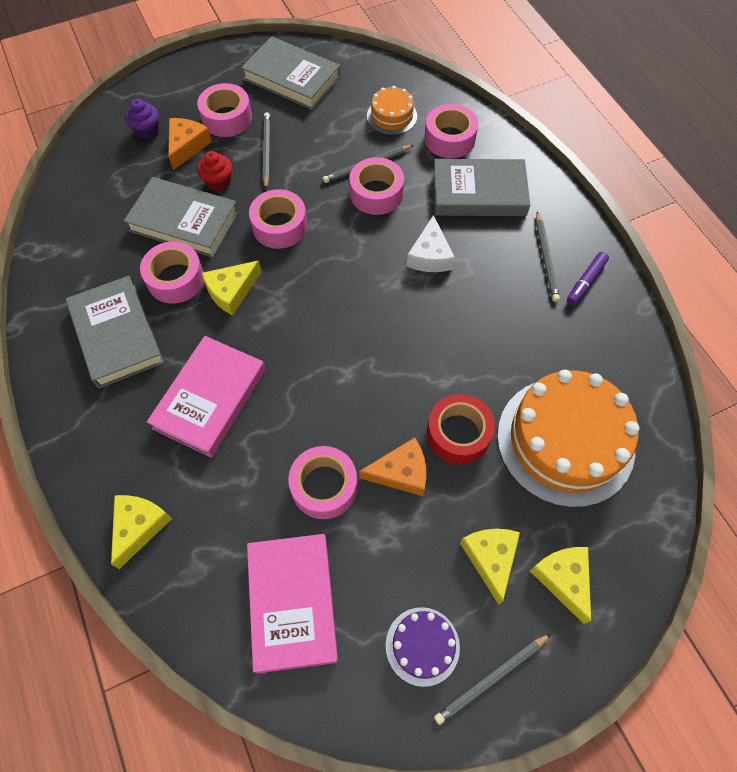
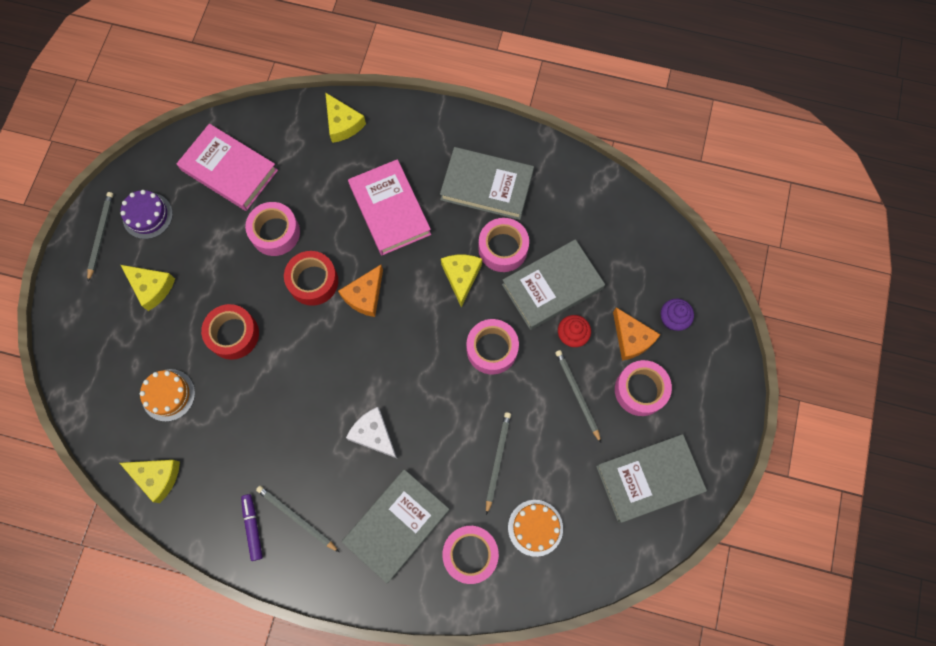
camera: 130 degrees right, 10 degrees up
grey pencil [263,112,270,189] -> grey pencil turned 150 degrees counterclockwise [555,350,601,443]
pink tape [349,157,404,215] -> none
orange cheese [359,438,426,496] -> orange cheese moved to [338,265,383,317]
orange cake [497,370,640,508] -> orange cake [140,369,195,422], size x0.48
yellow cheese [530,547,591,624] -> yellow cheese moved to [120,460,180,503]
none -> red tape [284,251,338,306]

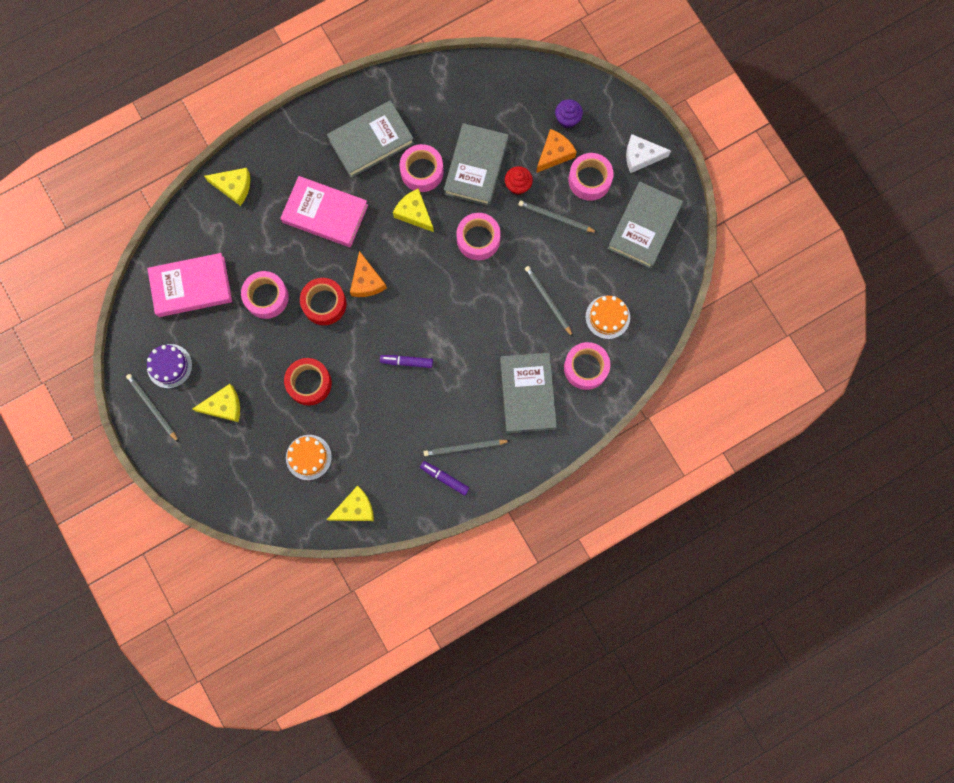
camera: 45 degrees left, 5 degrees up
white cheese [346,407,397,458] -> white cheese moved to [626,134,671,173]
orange cheese [613,307,661,361] -> orange cheese turned 60 degrees counterclockwise [536,129,577,173]
none -> purple marker [380,355,433,368]

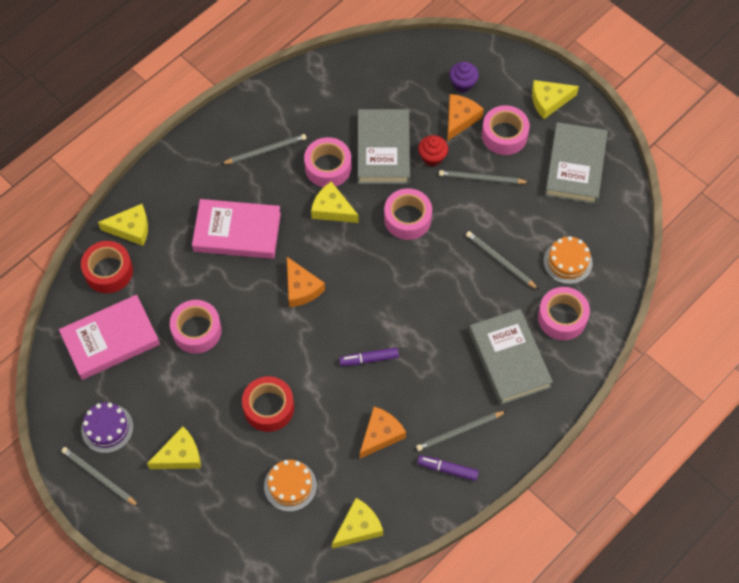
camera: 15 degrees left, 15 degrees down
red tape [300,278,347,325] -> red tape moved to [81,241,133,293]
grey book [327,100,414,178] -> grey pencil [222,134,307,164]
white cheese [626,134,671,173] -> yellow cheese [532,80,579,119]
none -> orange cheese [360,407,406,459]

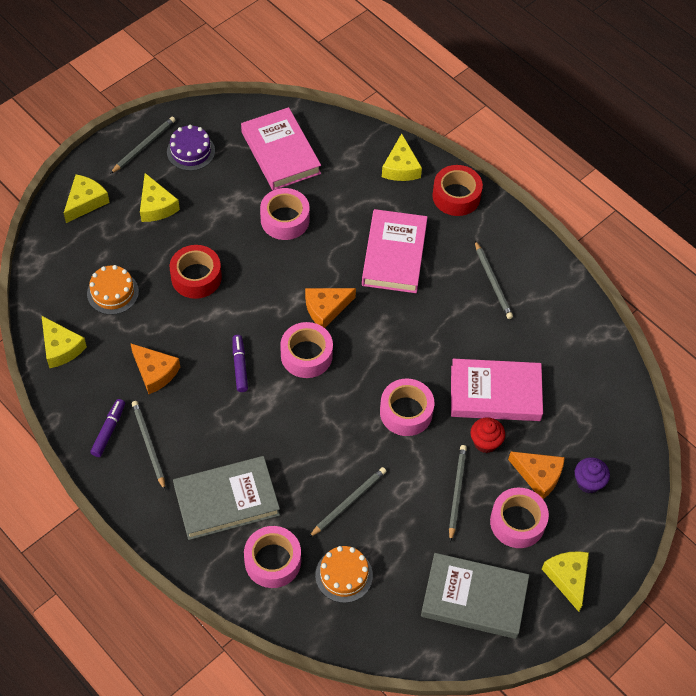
camera: 90 degrees right, 5 degrees down
red tape [81,241,133,293] -> red tape moved to [432,165,483,216]
pink tape [304,137,351,187] -> pink tape moved to [280,322,333,378]
yellow cheese [311,181,358,223] -> yellow cheese moved to [64,174,110,223]
grey book [358,109,410,184] -> pink book [451,359,543,421]

